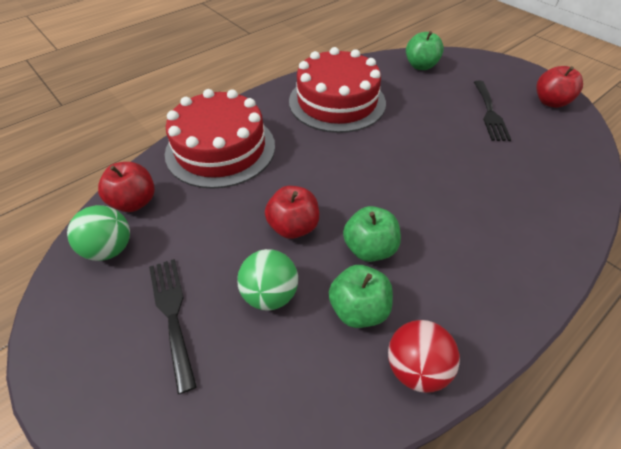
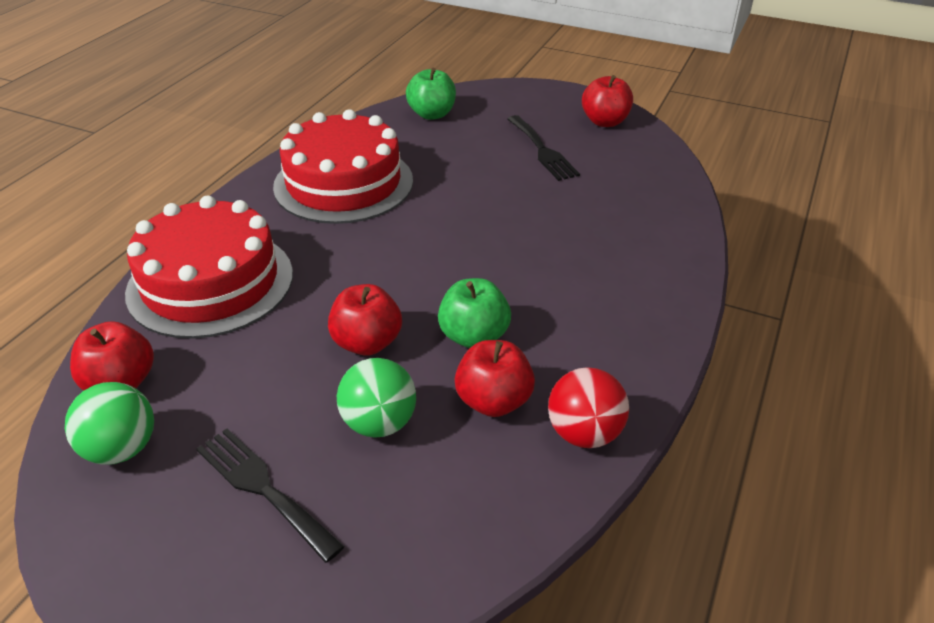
camera: 25 degrees left, 10 degrees down
green apple [329,265,393,328] -> red apple [455,340,535,417]

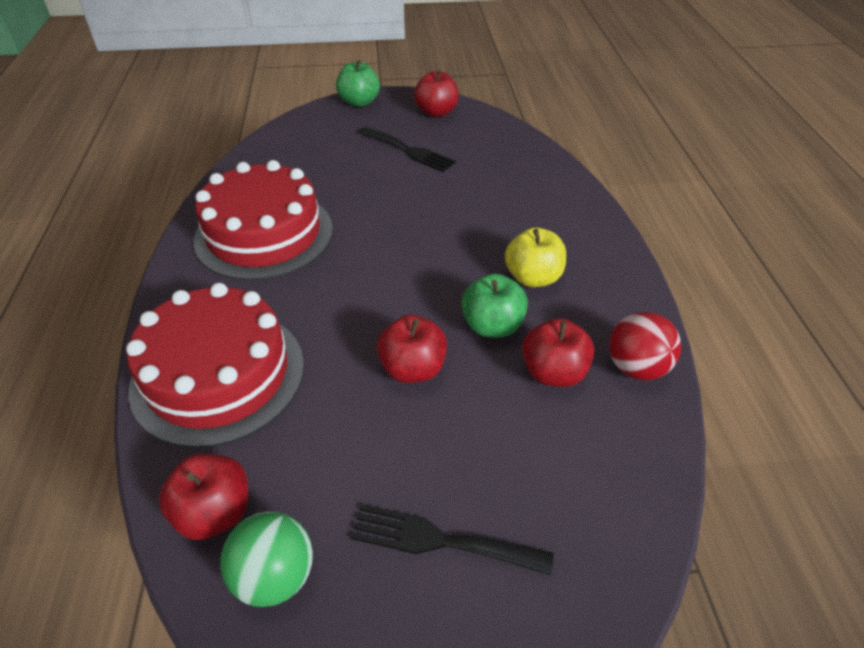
camera: 30 degrees left, 5 degrees up
green ball [337,358,416,438] -> none
green apple [406,68,456,120] -> green apple moved to [336,60,380,107]
none -> yellow apple [505,227,566,287]

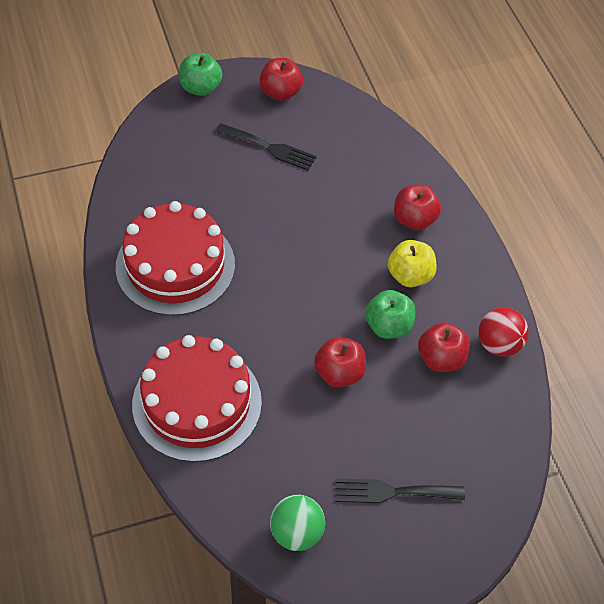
camera: 15 degrees left, 10 degrees up
red apple [159,454,248,540] -> red apple moved to [394,184,441,230]

